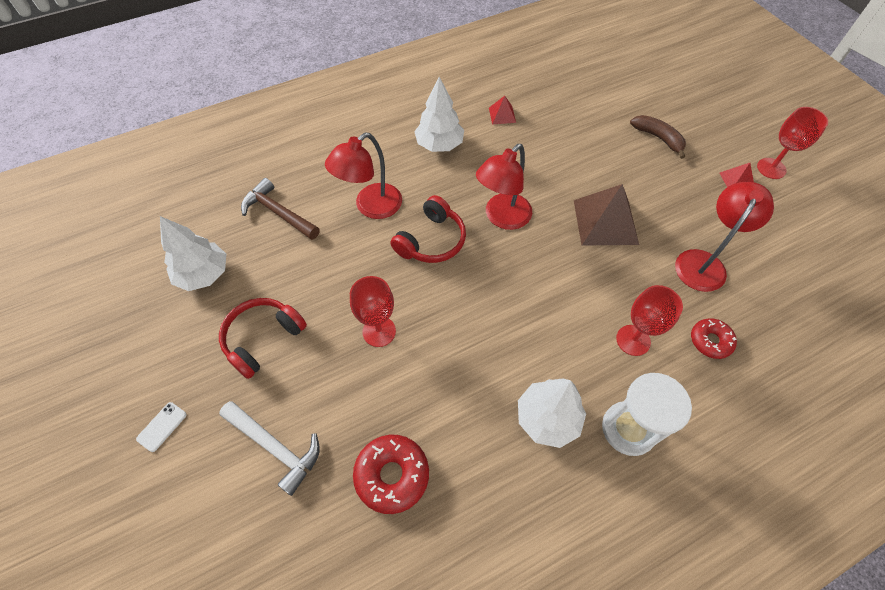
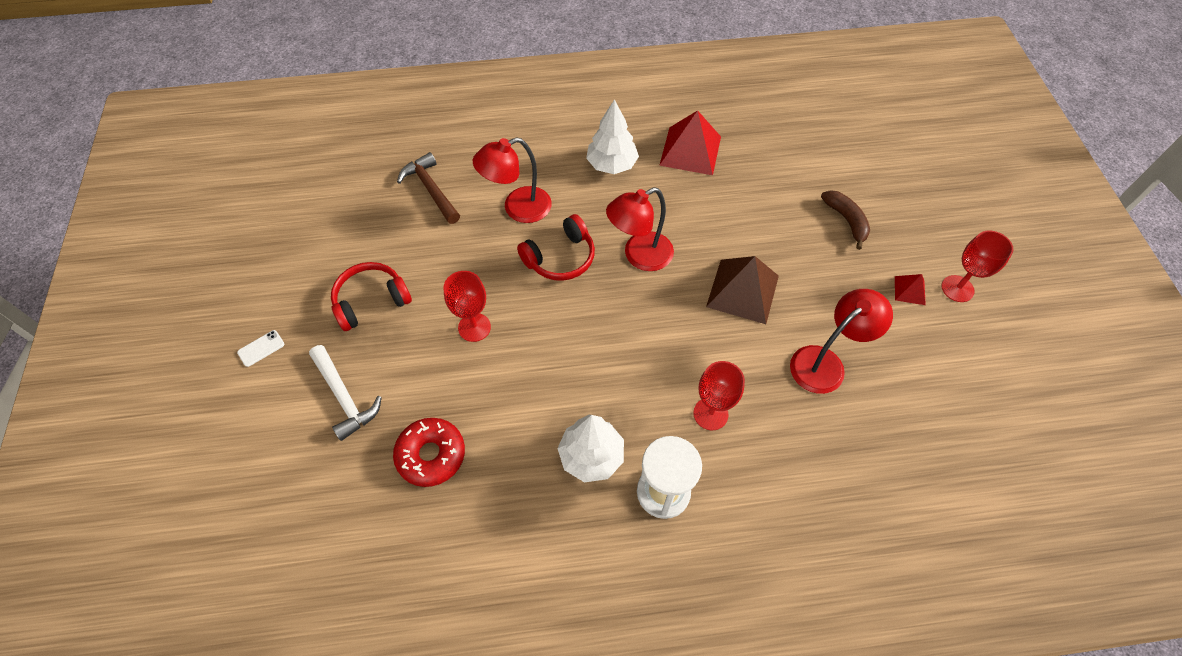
camera: 20 degrees right, 0 degrees up
white tree [160,216,226,291] -> none
red pyramid [489,96,516,125] -> red pyramid [659,110,721,175], size x2.05
red donut [691,318,737,359] -> none

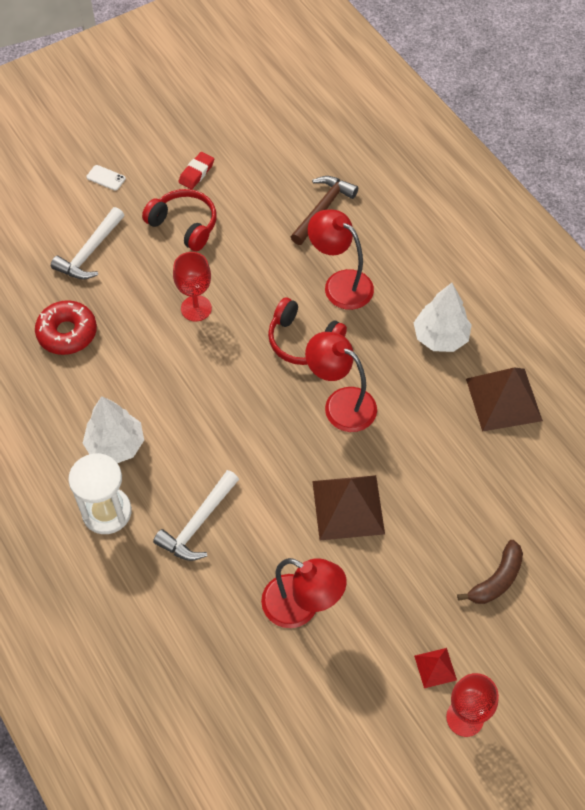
camera: 65 degrees right, 0 degrees up
red pyramid [659,110,721,175] -> brown pyramid [466,367,543,432]
red goblet [693,361,745,430] -> white hammer [153,470,239,561]
none -> red eraser [179,152,214,189]

